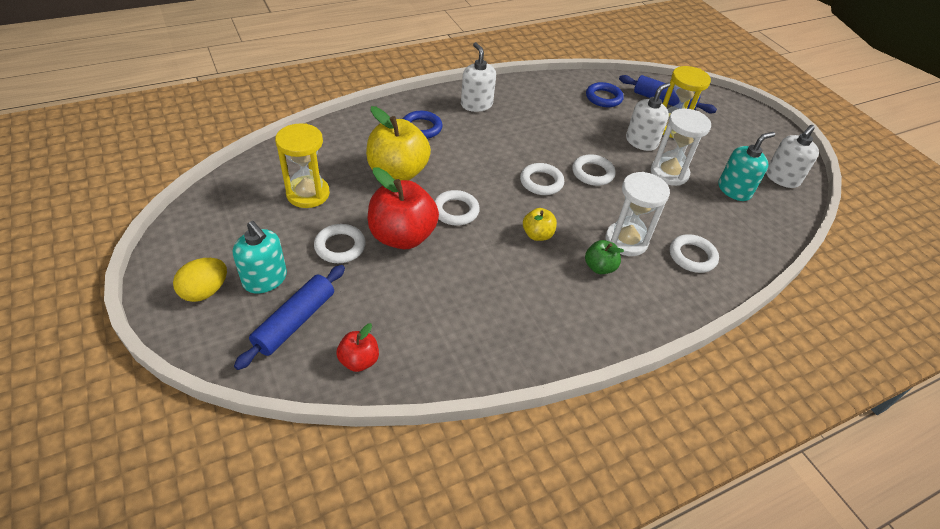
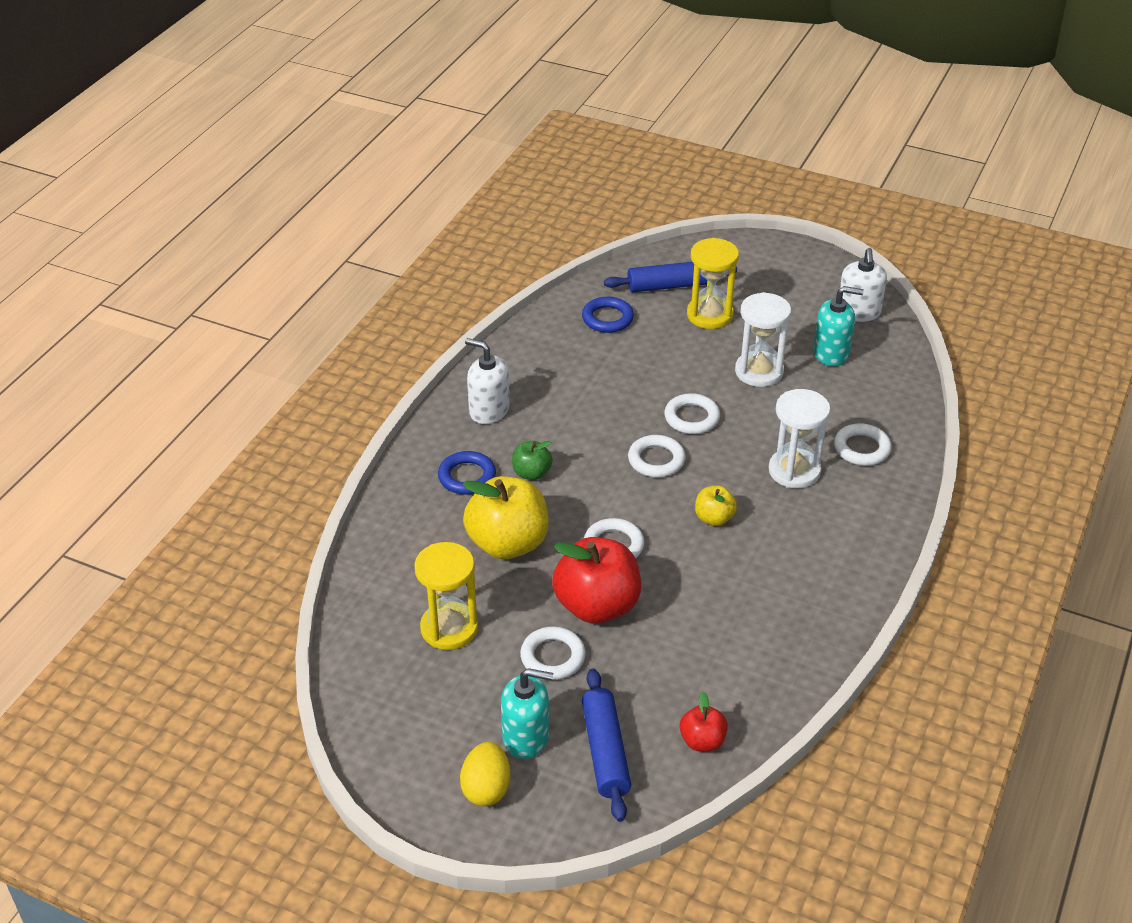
camera: 35 degrees left, 5 degrees down
green apple [585,240,624,274] -> green apple moved to [512,441,553,480]
white soap dispenser [626,82,670,151] -> none
turquoise soap dispenser [718,132,775,201] -> turquoise soap dispenser turned 75 degrees clockwise [813,286,864,366]

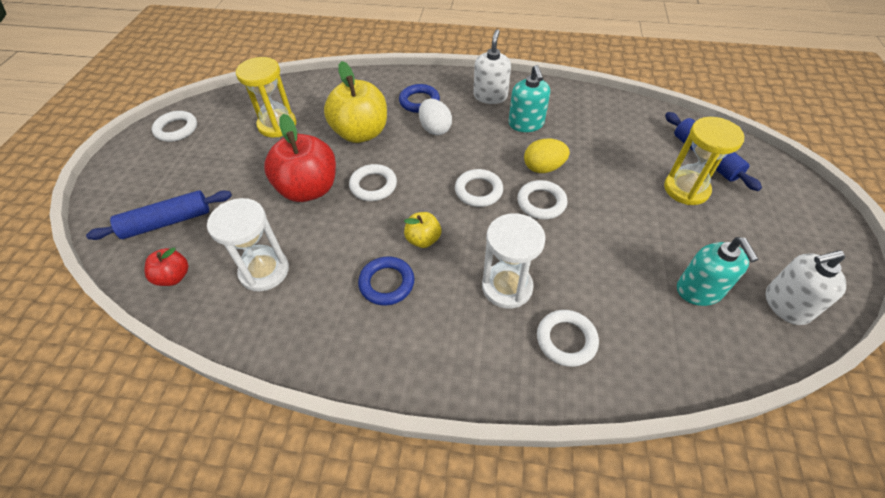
camera: 75 degrees right, 10 degrees up
yellow egg [460,742,511,806] -> yellow egg moved to [524,139,570,173]
turquoise soap dispenser [501,668,553,759] -> turquoise soap dispenser moved to [509,65,550,132]
green apple [512,441,553,480] -> white egg [419,99,452,135]
white ring [520,626,586,680] -> white ring moved to [152,111,197,142]
blue ring [582,297,634,333] -> blue ring moved to [358,256,414,306]
white hourglass [735,292,791,387] -> white hourglass moved to [207,198,289,291]

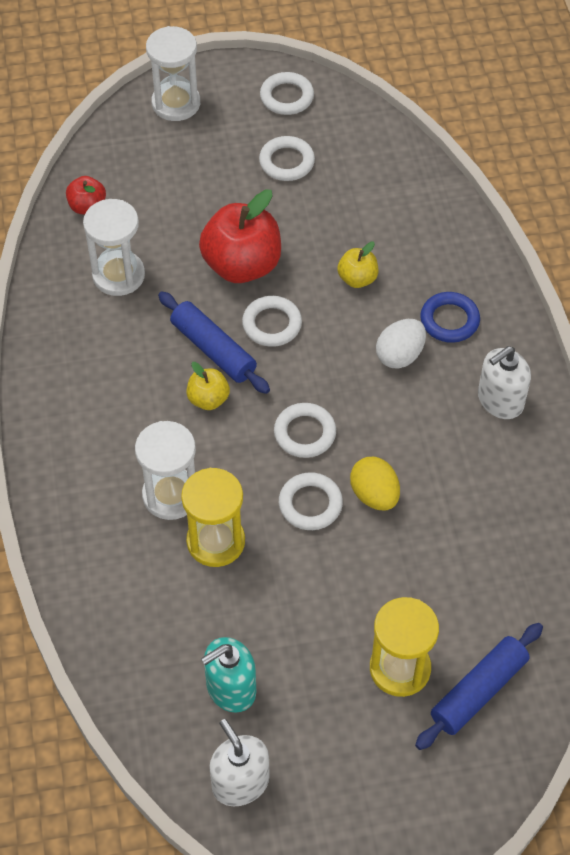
camera: 70 degrees right, 5 degrees up
blue rolling pin [86,190,232,240] -> blue rolling pin moved to [158,291,270,394]
yellow hourglass [236,57,296,138] -> yellow hourglass moved to [181,468,245,567]
yellow apple [324,61,387,143] -> yellow apple [337,242,378,288], size x0.50
blue ring [358,256,414,306] -> none
white soap dispenser [473,29,511,104] -> white soap dispenser turned 150 degrees clockwise [478,346,531,419]
turquoise soap dispenser [509,65,550,132] -> none
white ring [537,310,599,367] -> white ring moved to [259,136,315,181]
none -> white hourglass [146,26,200,121]

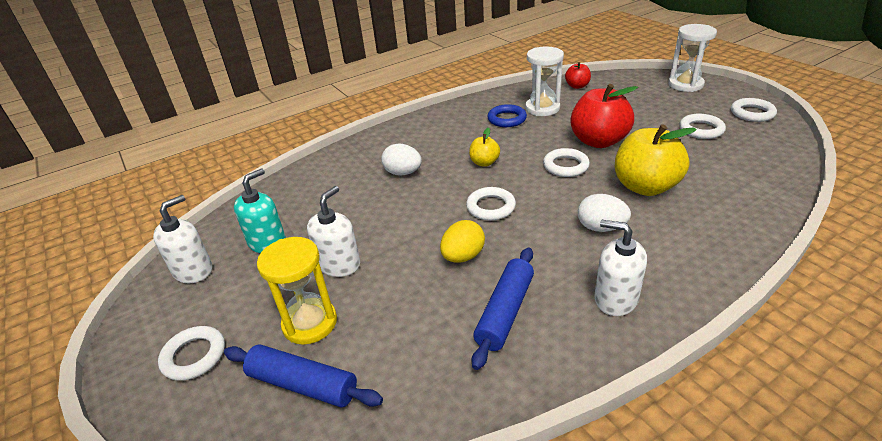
camera: 70 degrees right, 20 degrees down
white hourglass [135,421,196,520] -> white egg [381,143,422,176]
blue rolling pin [158,291,270,394] -> blue rolling pin moved to [472,247,534,370]
yellow hourglass [181,468,245,567] -> none
turquoise soap dispenser [201,637,256,712] -> turquoise soap dispenser turned 90 degrees clockwise [234,168,286,253]
white ring [279,472,343,530] -> white ring moved to [158,326,225,381]
yellow apple [337,242,378,288] -> yellow apple [615,124,697,196], size x1.99
blue ring [421,292,480,343] -> blue ring moved to [488,104,527,127]
none -> white soap dispenser [307,186,360,277]

